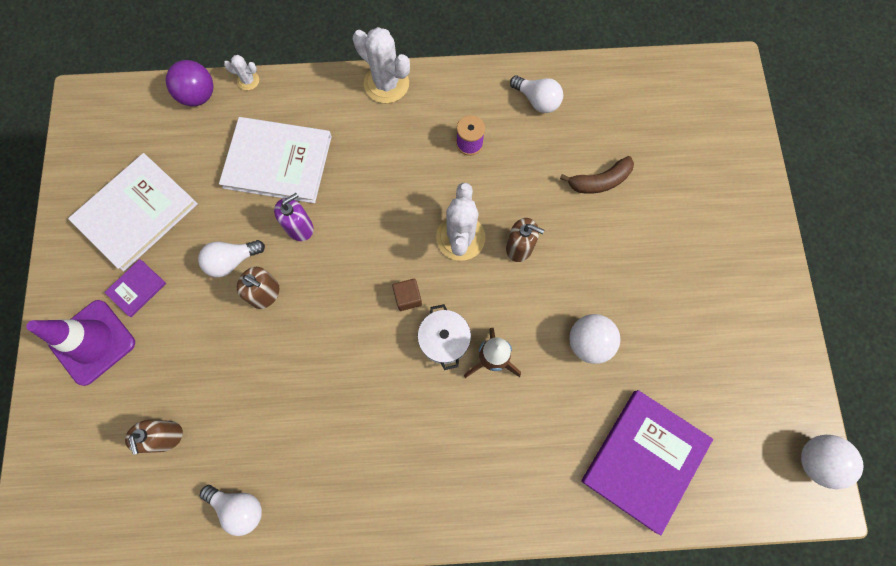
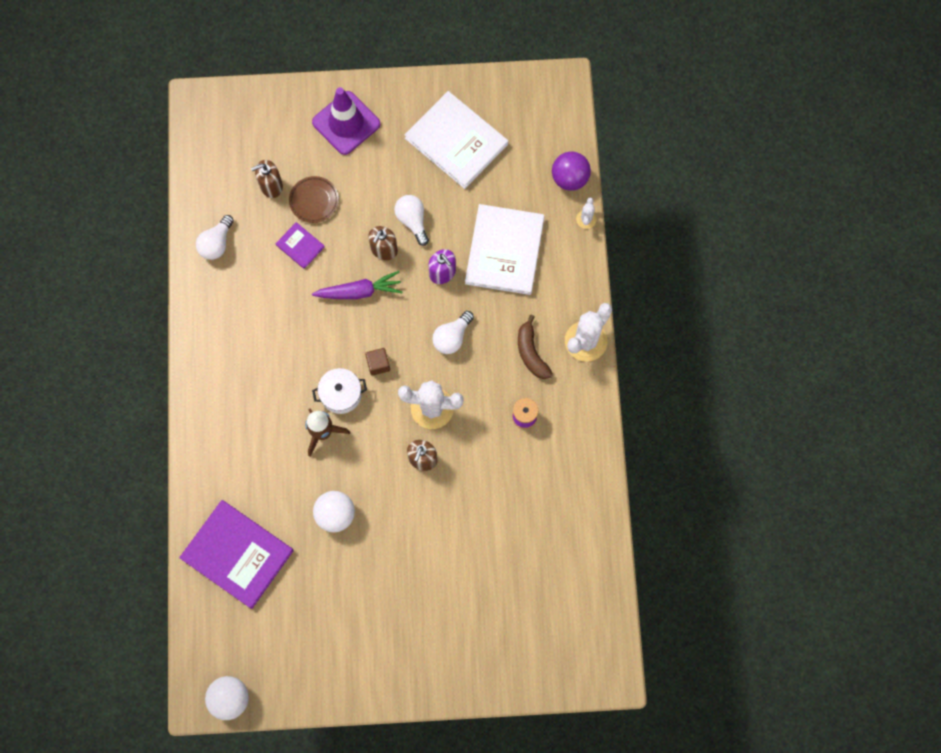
camera: 90 degrees right, 0 degrees up
purple book [104,259,166,317] -> purple book moved to [275,222,325,269]
white light bulb [510,75,563,113] -> white light bulb moved to [432,311,474,354]
brown banana [560,156,634,194] -> brown banana moved to [518,315,553,379]
none -> brown plate [289,176,339,223]
none -> purple carrot [312,271,403,299]

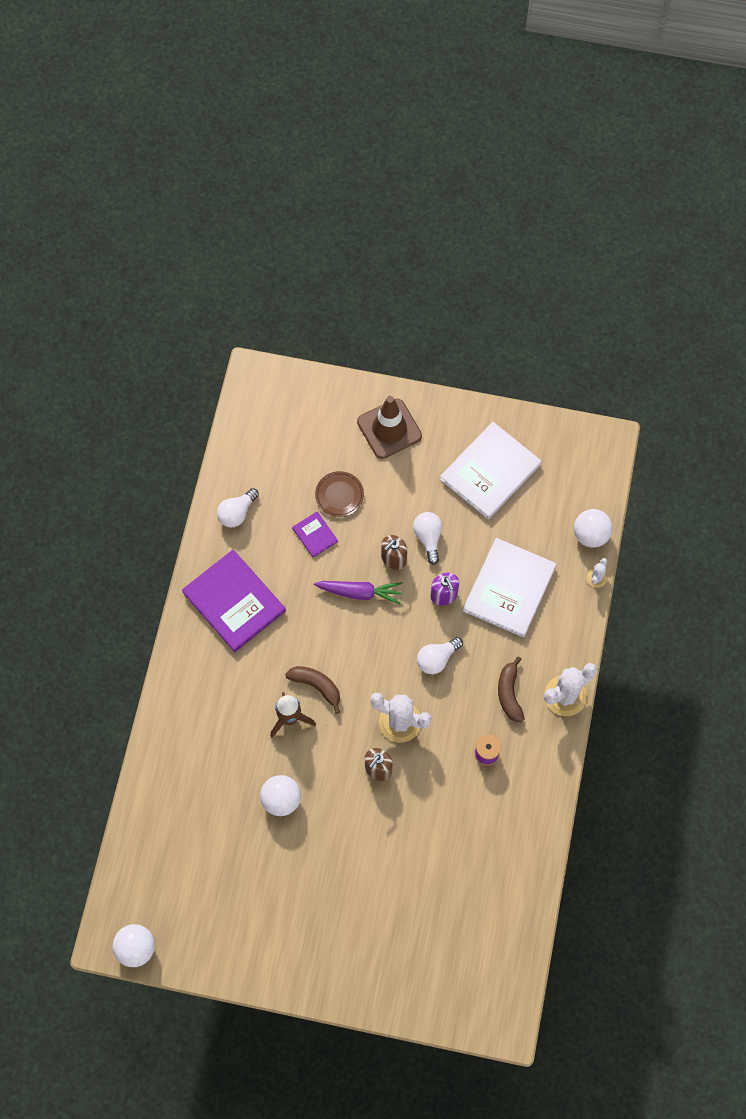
camera: 15 degrees right, 5 degrees down
purple book [179,500,294,609] -> purple book moved to [182,550,286,652]
brown soap dispenser [251,160,283,198] -> none
purple traffic cone [312,87,380,155] -> brown traffic cone [357,396,422,459]
white pot [312,368,367,414] -> brown banana [285,666,340,714]
brown cube [365,348,390,376] -> none
white book [404,91,508,189] -> white book turned 75 degrees clockwise [440,422,541,519]
purple ball [552,151,591,191] -> white ball [574,509,613,548]

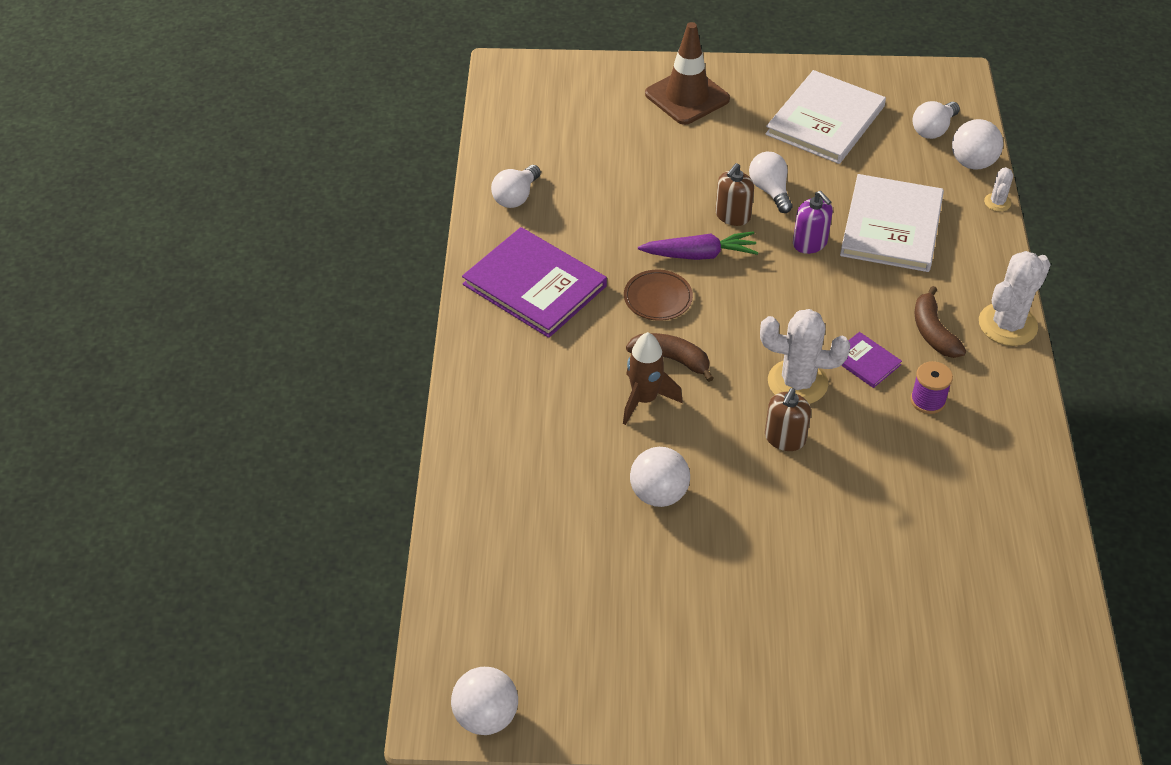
camera: 10 degrees left, 20 degrees down
purple book [292,511,338,558] -> purple book moved to [841,332,902,388]
brown plate [315,471,364,517] -> brown plate moved to [624,270,693,321]
white light bulb [417,637,463,674] -> white light bulb moved to [913,101,960,139]

